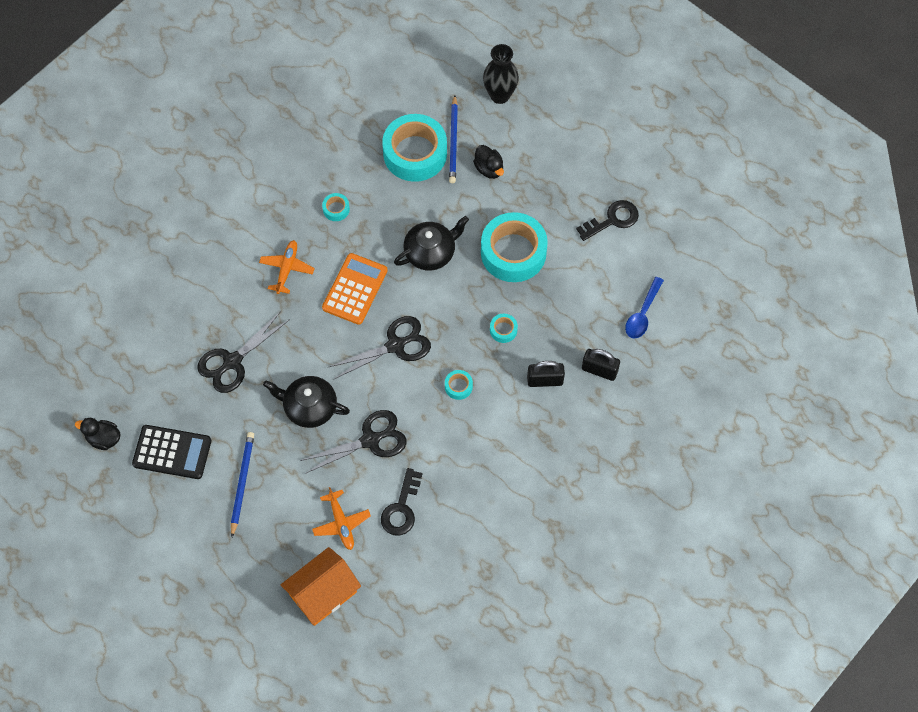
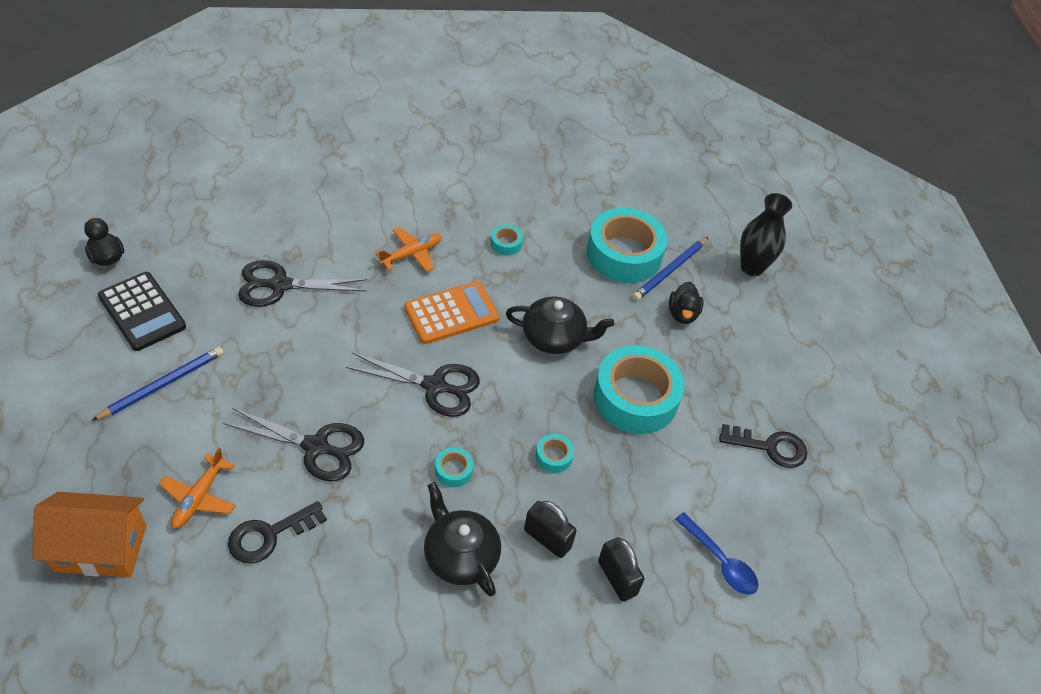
camera: 35 degrees right, 15 degrees down
black teapot [263,376,350,428] -> black teapot moved to [424,482,501,596]
blue spoon [625,277,664,339] -> blue spoon turned 105 degrees counterclockwise [675,512,759,595]

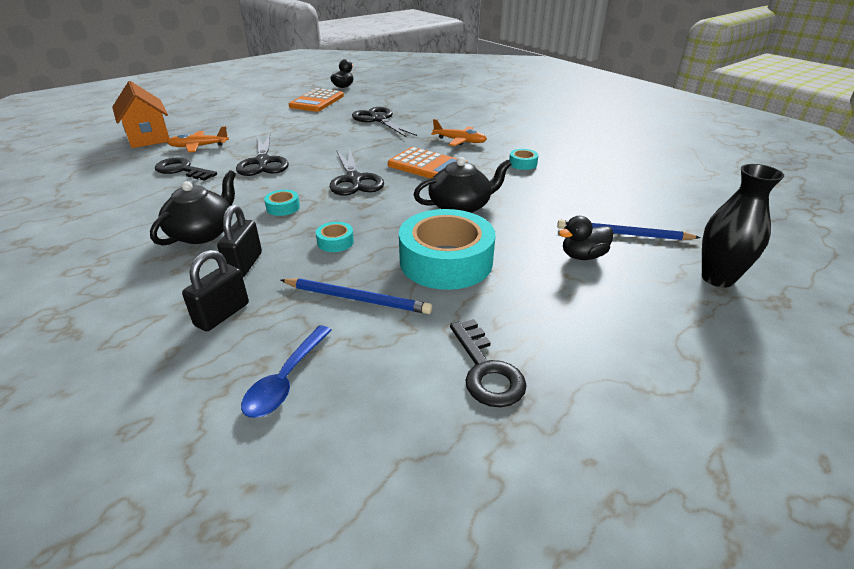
camera: 65 degrees right, 15 degrees down
blue pencil [92,347,224,421] -> blue pencil moved to [281,278,432,314]
black calculator [98,272,186,351] -> orange calculator [289,88,344,112]
black teapot [506,296,614,354] -> black teapot turned 90 degrees counterclockwise [413,157,512,213]
turquoise tape [587,208,667,283] -> none

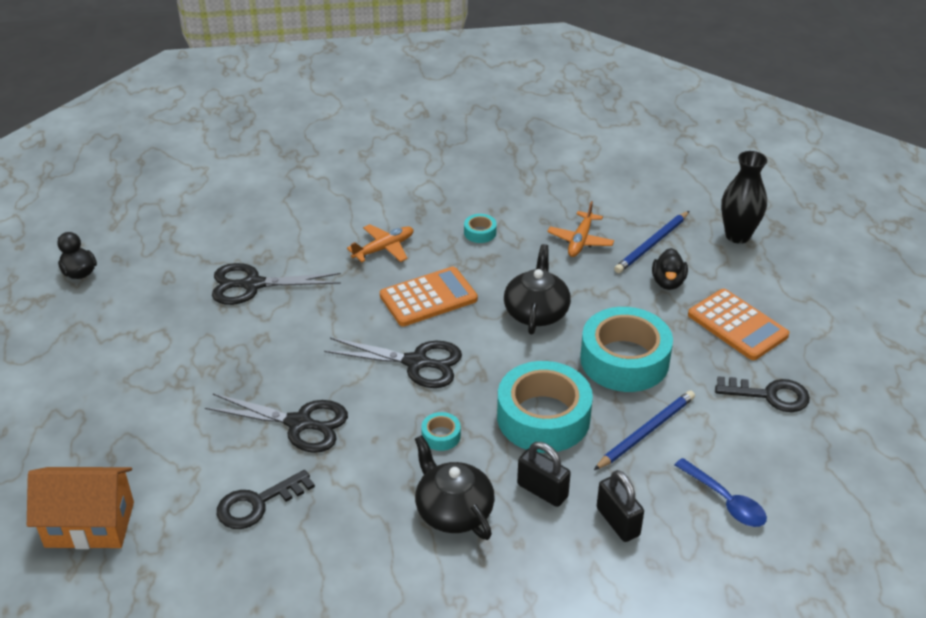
camera: 60 degrees left, 5 degrees up
orange plane [167,126,229,152] -> orange plane moved to [547,201,614,257]
orange calculator [289,88,344,112] -> orange calculator moved to [688,289,789,360]
turquoise tape [316,222,354,252] -> turquoise tape [497,361,593,453], size x2.43

